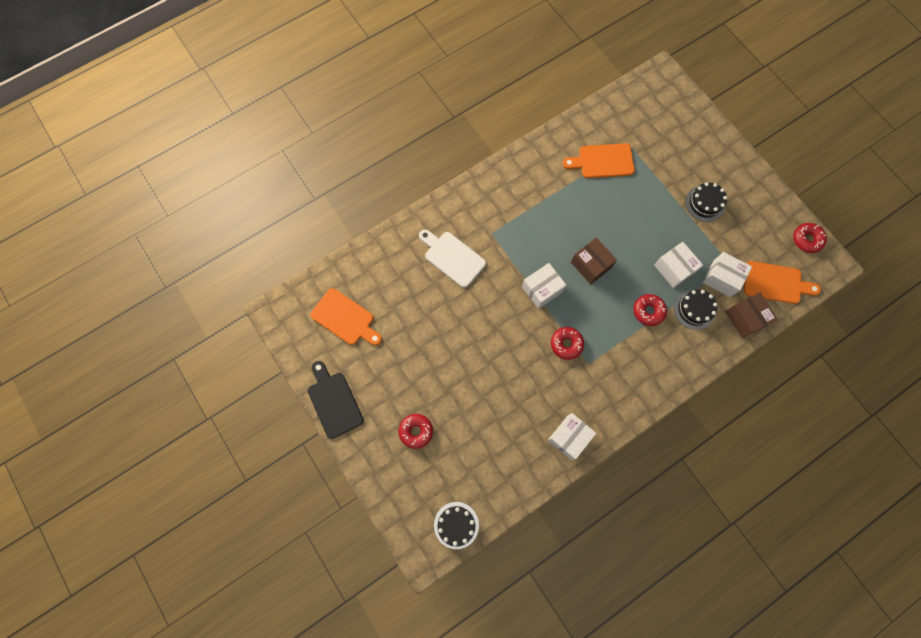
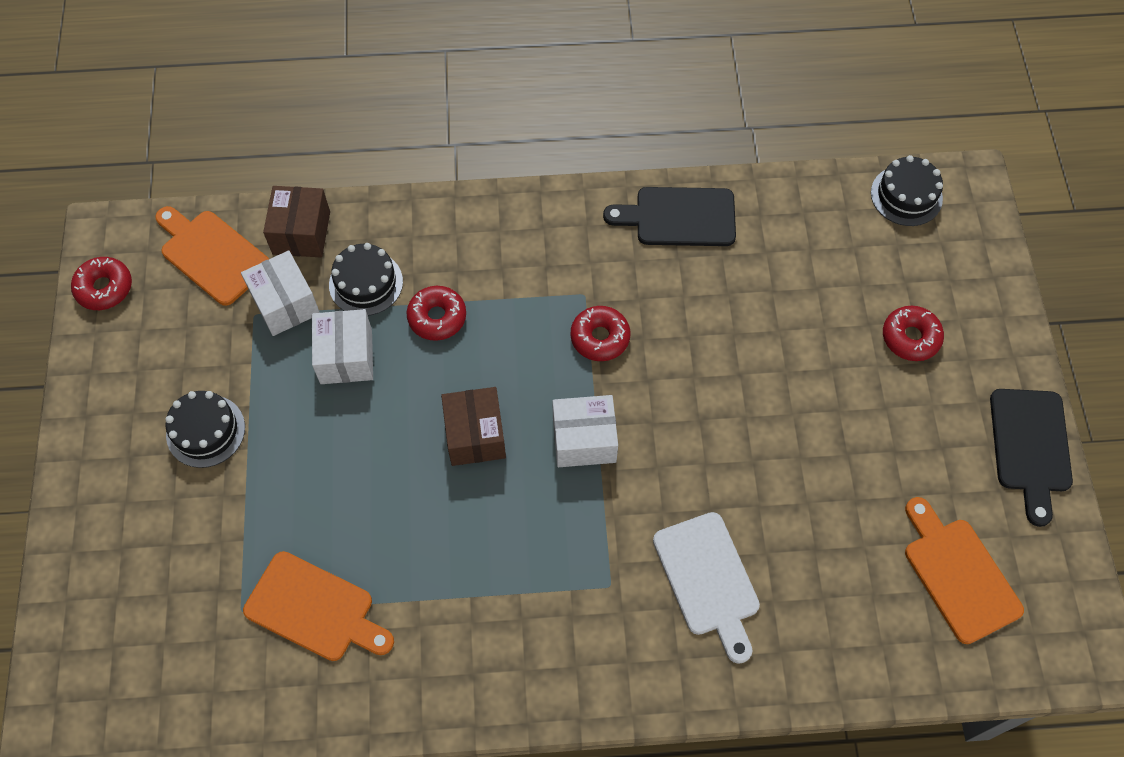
camera: 150 degrees left, 10 degrees down
white box [548,413,596,460] -> black cutting board [603,187,736,246]

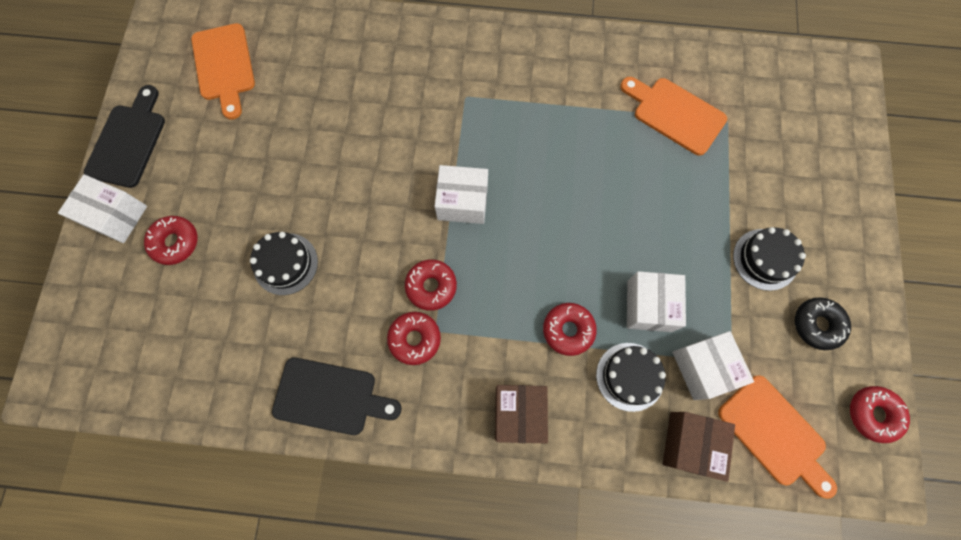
camera: 170 degrees left, 10 degrees up
brown box [441,387,506,466] -> brown box moved to [495,385,548,443]
white cutting board [653,512,760,664] -> none
black cake [871,155,943,226] -> black cake moved to [250,232,318,295]
none -> white box [58,174,147,243]
none -> red donut [387,312,441,365]
none -> black donut [795,297,851,350]

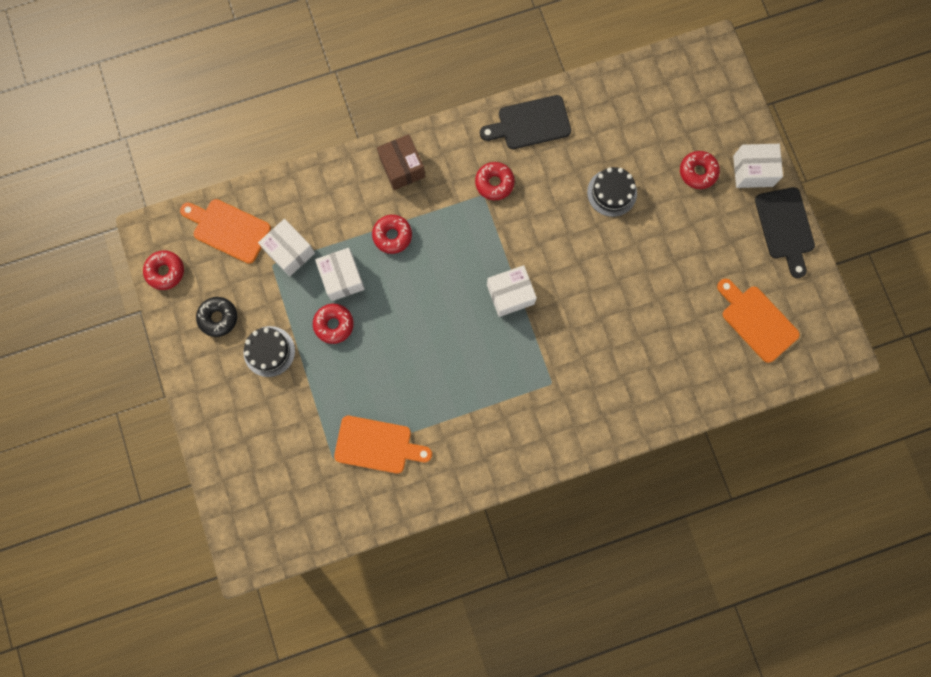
camera: 155 degrees right, 5 degrees up
red donut [405,260,457,311] -> red donut moved to [313,304,354,344]
black cake [596,343,666,412] -> none
brown box [663,412,735,482] -> none

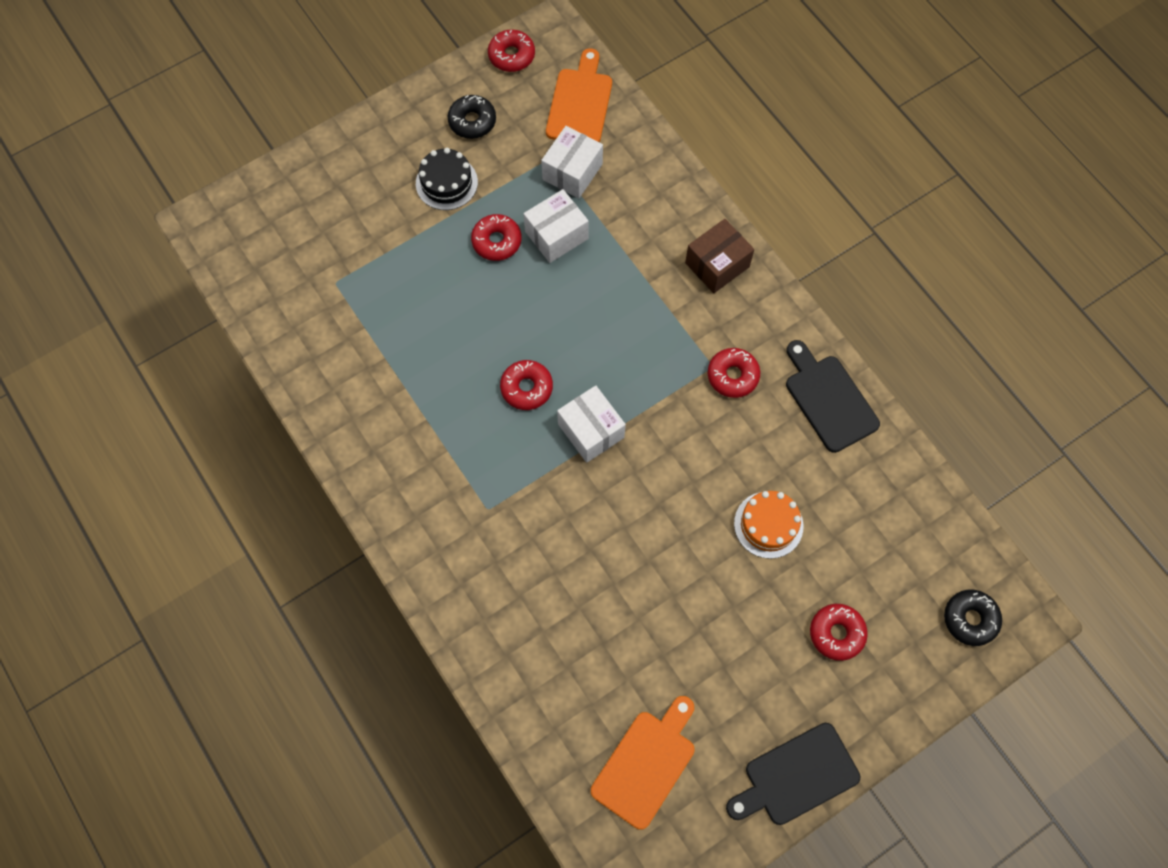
camera: 75 degrees right, 10 degrees down
orange cutting board [334,416,432,474] -> none
red donut [372,215,412,254] -> red donut moved to [500,360,553,410]
black cake [587,167,637,217] -> orange cake [734,491,803,559]
white box [733,144,783,188] -> none
none -> black donut [944,590,1002,646]

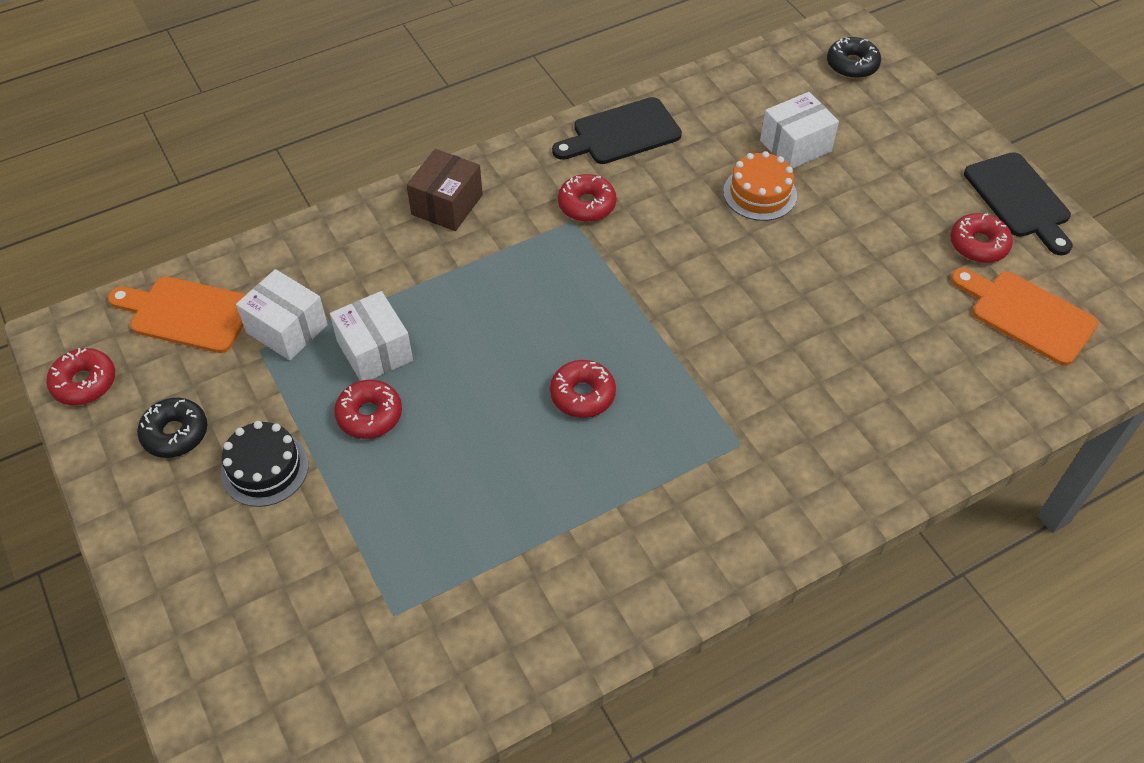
camera: 85 degrees left, 15 degrees down
white box [557,385,626,463] -> white box moved to [760,92,839,168]
brown box [685,219,754,293] -> brown box turned 60 degrees clockwise [407,149,483,231]
red donut [810,604,868,661] -> red donut moved to [950,213,1013,263]

